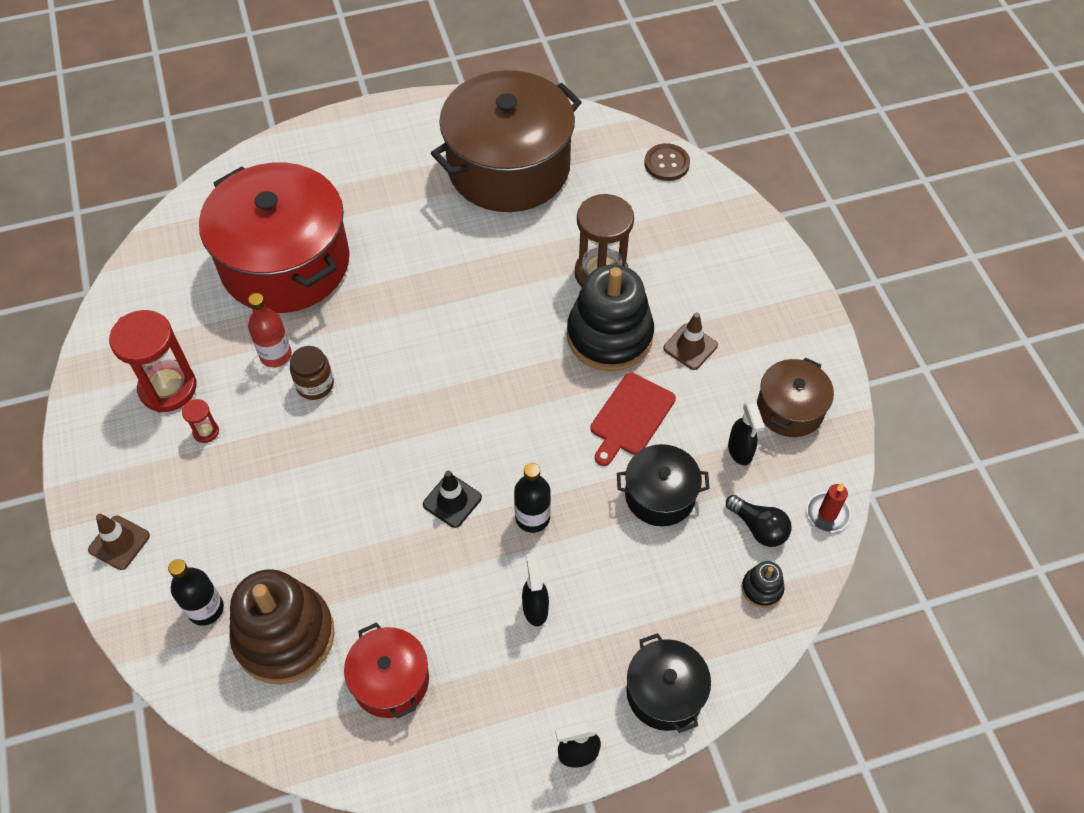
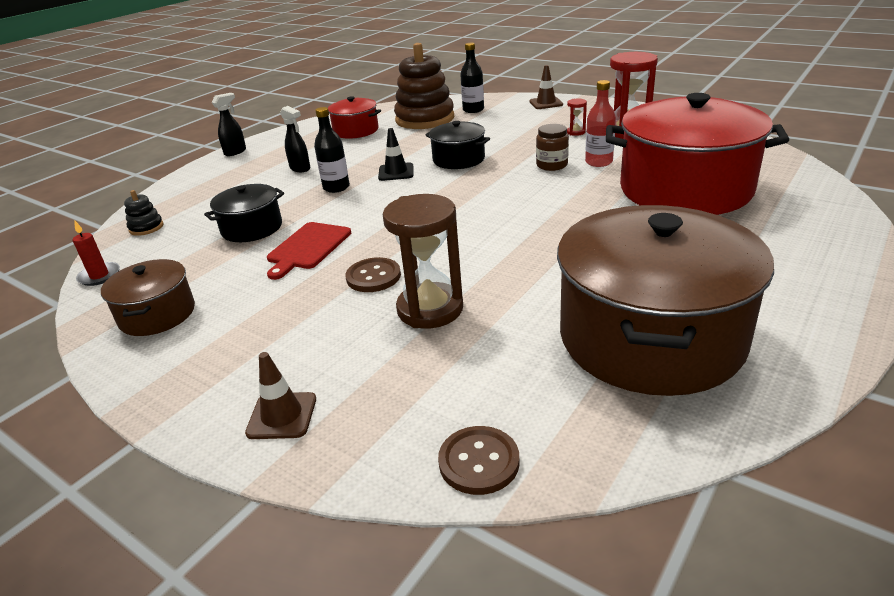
camera: 145 degrees right, 25 degrees down
black stacking toy [567,264,654,372] -> brown button [345,257,401,292]
red cutting board [591,372,676,466] -> red cutting board turned 150 degrees counterclockwise [267,222,351,280]
black pot [626,633,711,733] -> black pot moved to [425,121,490,169]
brown traffic cone [663,313,718,370] -> brown traffic cone moved to [245,352,316,439]
black light bulb [726,495,792,547] -> none
black spray bottle [728,401,765,466] -> none

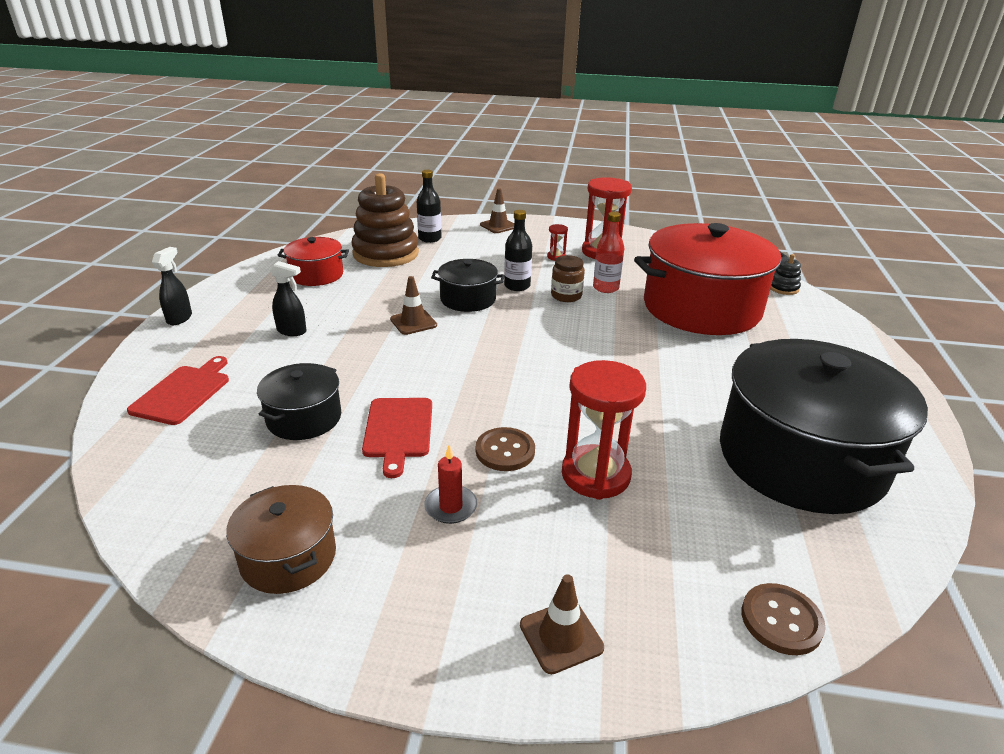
camera: 30 degrees left, 0 degrees up
red candle [73,220,120,286] -> red candle moved to [424,445,477,524]
black stacking toy [124,190,163,236] -> black stacking toy moved to [771,254,801,295]
black bottle [314,107,350,193] -> black bottle moved to [504,210,532,291]
black traffic cone [378,128,413,181] -> brown traffic cone [390,276,437,335]
brown hourglass [382,194,463,328] -> red hourglass [562,360,646,500]
brown pot [557,205,774,396] -> black pot [720,339,928,514]
none -> red cutting board [127,356,229,425]

